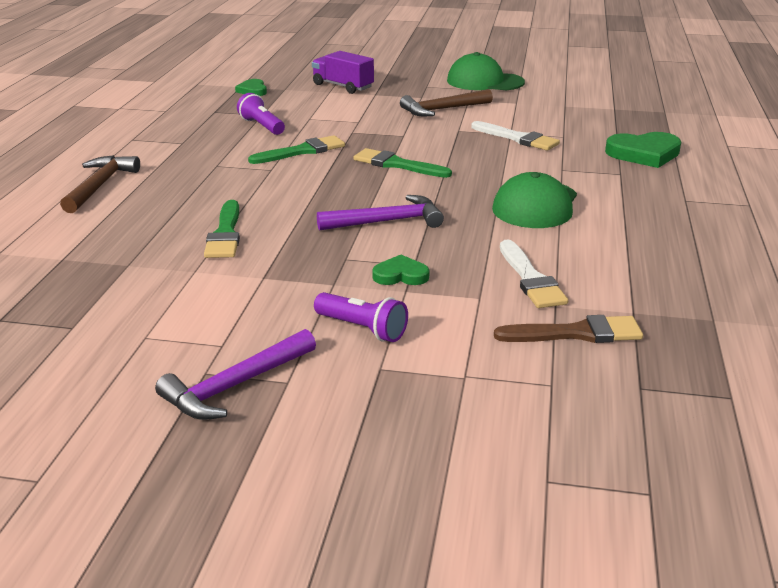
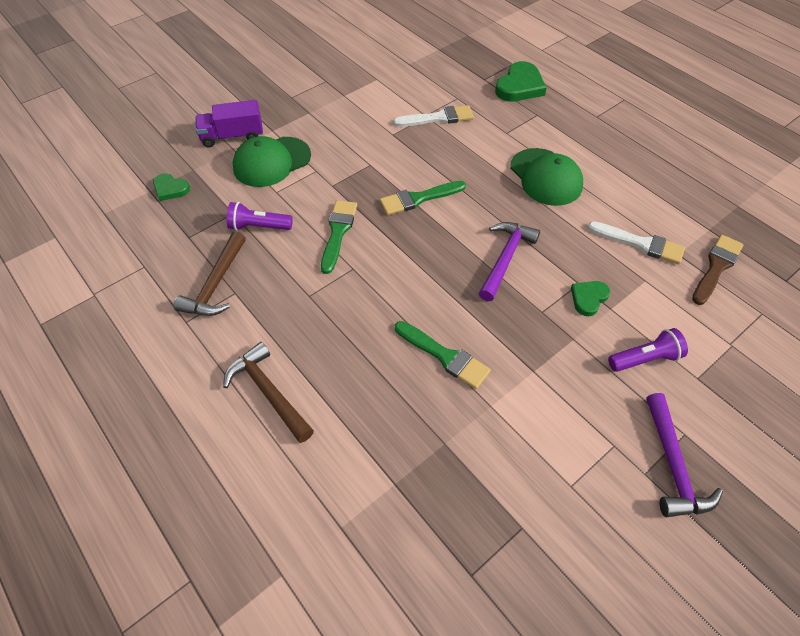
camera: 50 degrees left, 25 degrees up
brown hammer [400,89,493,116] -> brown hammer moved to [174,232,246,316]
green cap [447,52,525,90] -> green cap moved to [233,136,311,187]

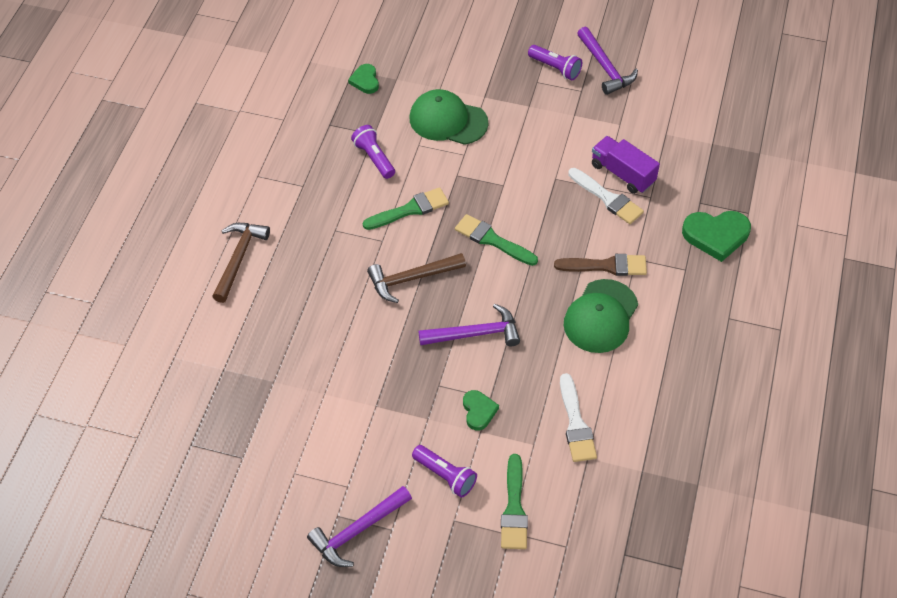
camera: 55 degrees right, 0 degrees up
brown hammer [174,232,246,316] -> brown hammer moved to [367,253,466,303]
purple truck [195,100,263,147] -> purple truck moved to [592,136,660,194]
green brush [395,321,491,389] -> green brush moved to [501,454,528,549]
green heart [571,281,610,316] -> green heart turned 75 degrees clockwise [463,390,499,430]
brown brush [692,235,744,305] -> brown brush moved to [554,254,647,276]
none -> purple flashlight [528,45,582,80]
none -> purple hammer [577,27,638,95]

